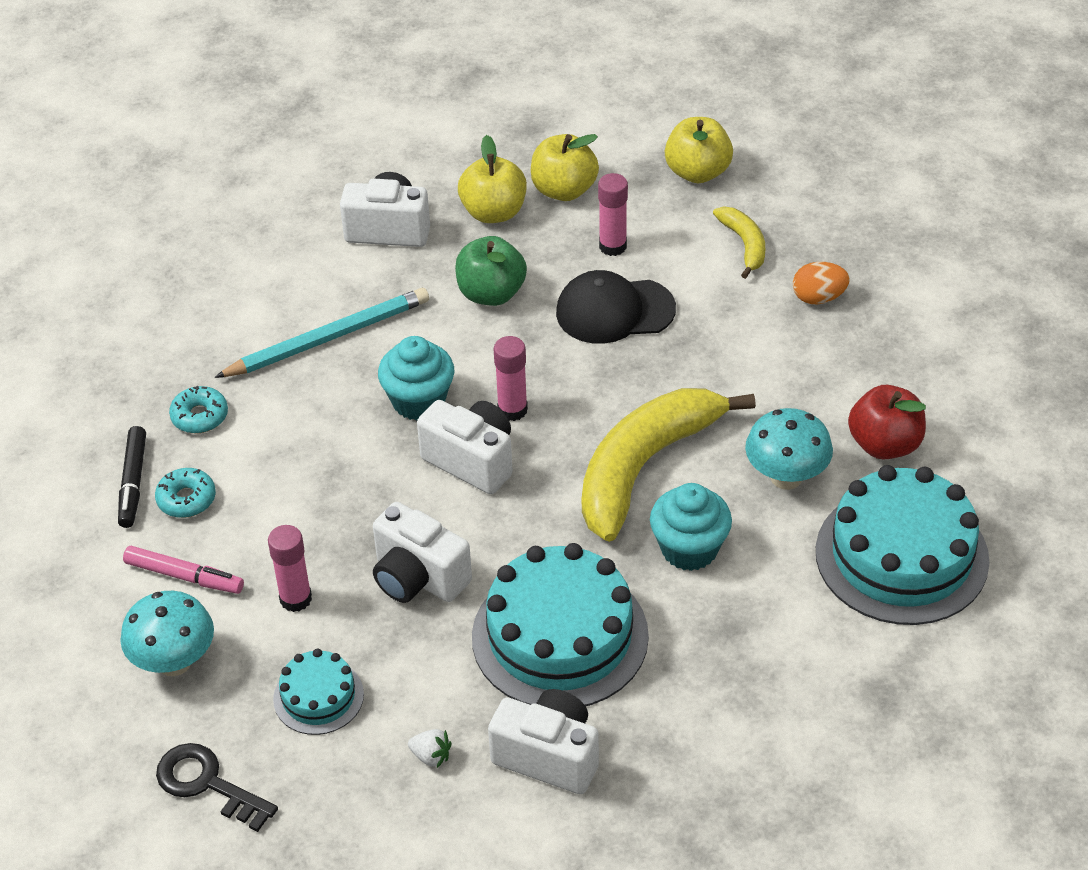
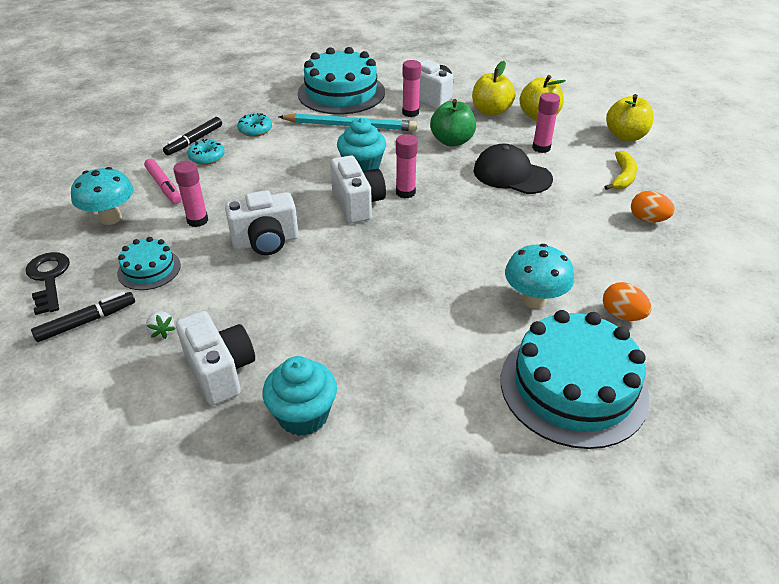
camera: 35 degrees right, 5 degrees down
white camera [373,502,472,603] -> white camera turned 90 degrees counterclockwise [225,190,299,255]
turquoise cake [472,543,649,706] -> turquoise cake moved to [298,47,385,114]
yellow banana [582,388,756,542] -> none
turquoise cupcake [650,483,732,571] -> turquoise cupcake moved to [262,356,337,436]
red apple [848,385,926,460] -> orange egg [603,282,651,321]
none -> black marker [31,291,135,342]
none -> pink glue stick [402,60,421,117]

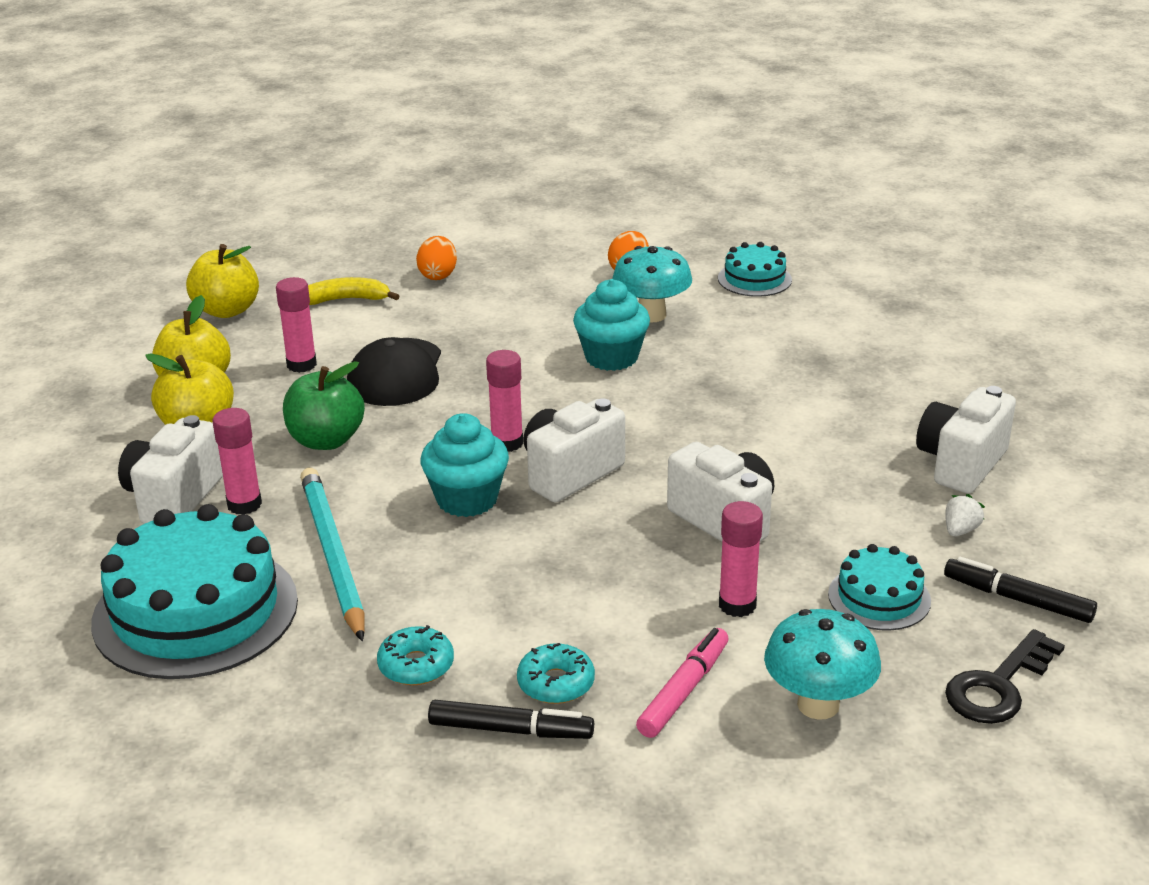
camera: 115 degrees left, 10 degrees down
turquoise cupcake [262,356,337,436] -> turquoise cupcake moved to [573,279,650,371]
turquoise cake [501,310,650,449] -> turquoise cake [718,242,792,297], size x0.50

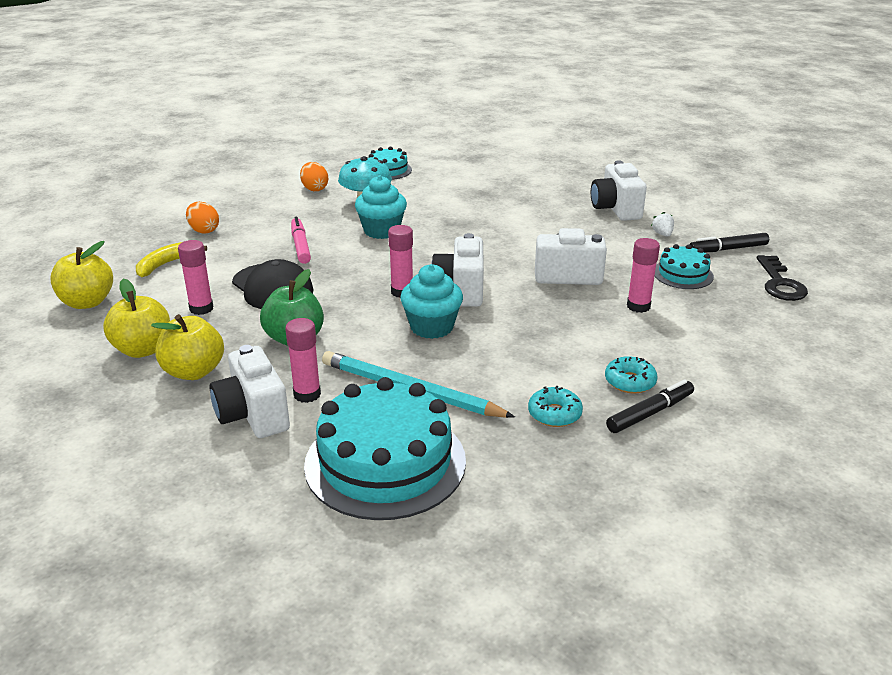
camera: 45 degrees left, 0 degrees up
pink marker [636,628,729,738] -> pink marker moved to [291,217,311,264]
turquoise mushroom [764,609,881,720] -> none

